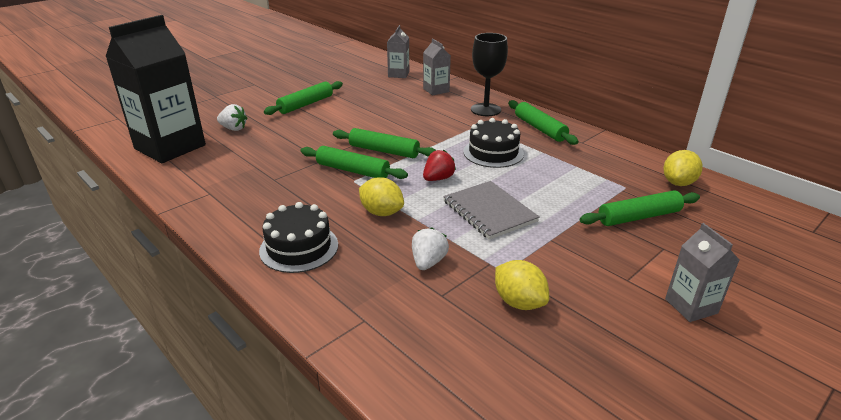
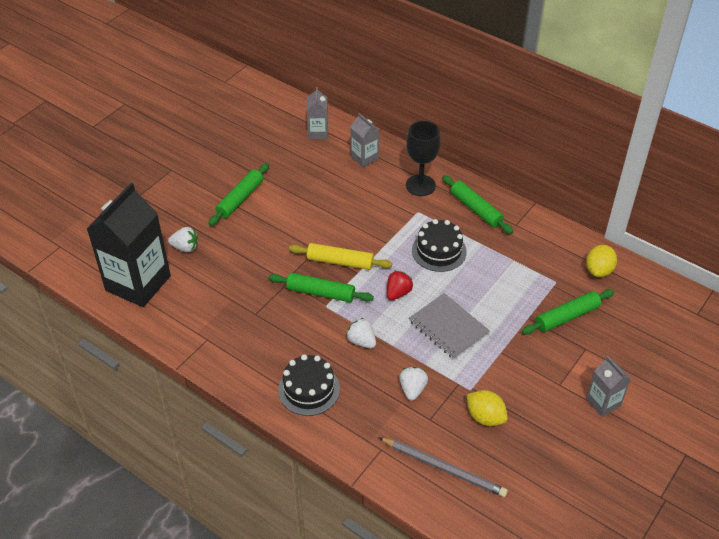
camera: 10 degrees left, 15 degrees up
green rolling pin [333,128,436,158] -> yellow rolling pin [289,243,392,270]
yellow lemon [359,177,404,216] -> white strawberry [346,318,376,349]
none -> grey pencil [378,437,508,497]

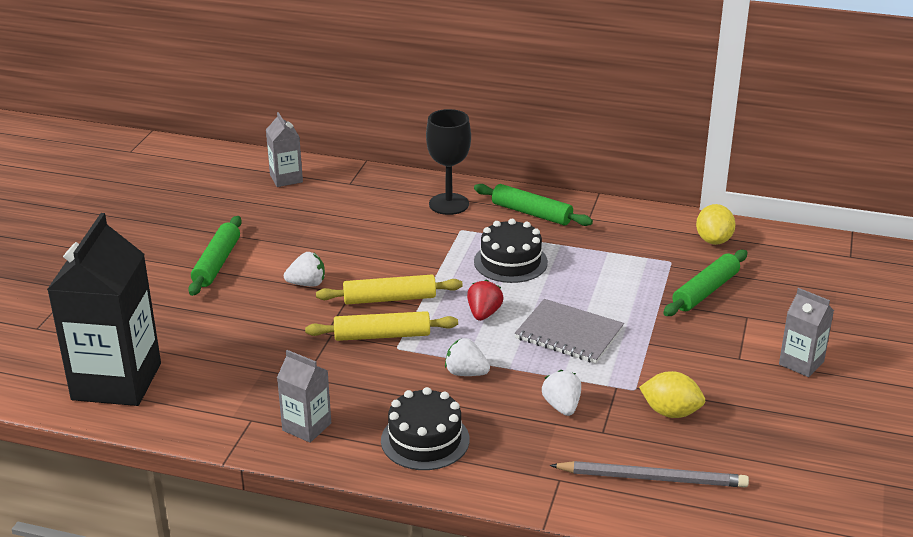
camera: 20 degrees left, 15 degrees down
white strawberry [168,227,198,252] -> white strawberry moved to [284,252,325,287]
green rolling pin [269,273,374,302] -> yellow rolling pin [305,311,458,341]
grey carton [350,113,379,167] -> grey carton moved to [277,350,331,443]

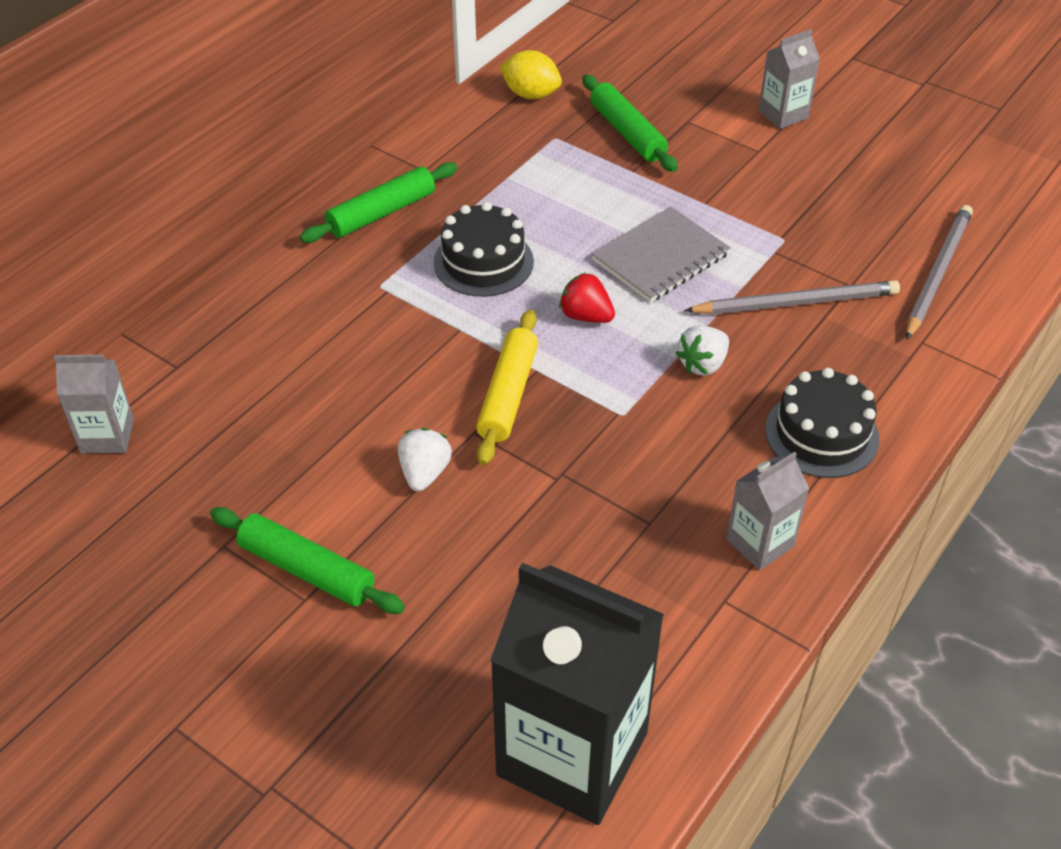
camera: 70 degrees left, 15 degrees up
yellow rolling pin [305,311,458,341] -> none
black goblet [426,109,471,215] -> none
white strawberry [542,370,581,416] -> grey pencil [684,281,900,315]
yellow lemon [639,371,705,418] -> none

